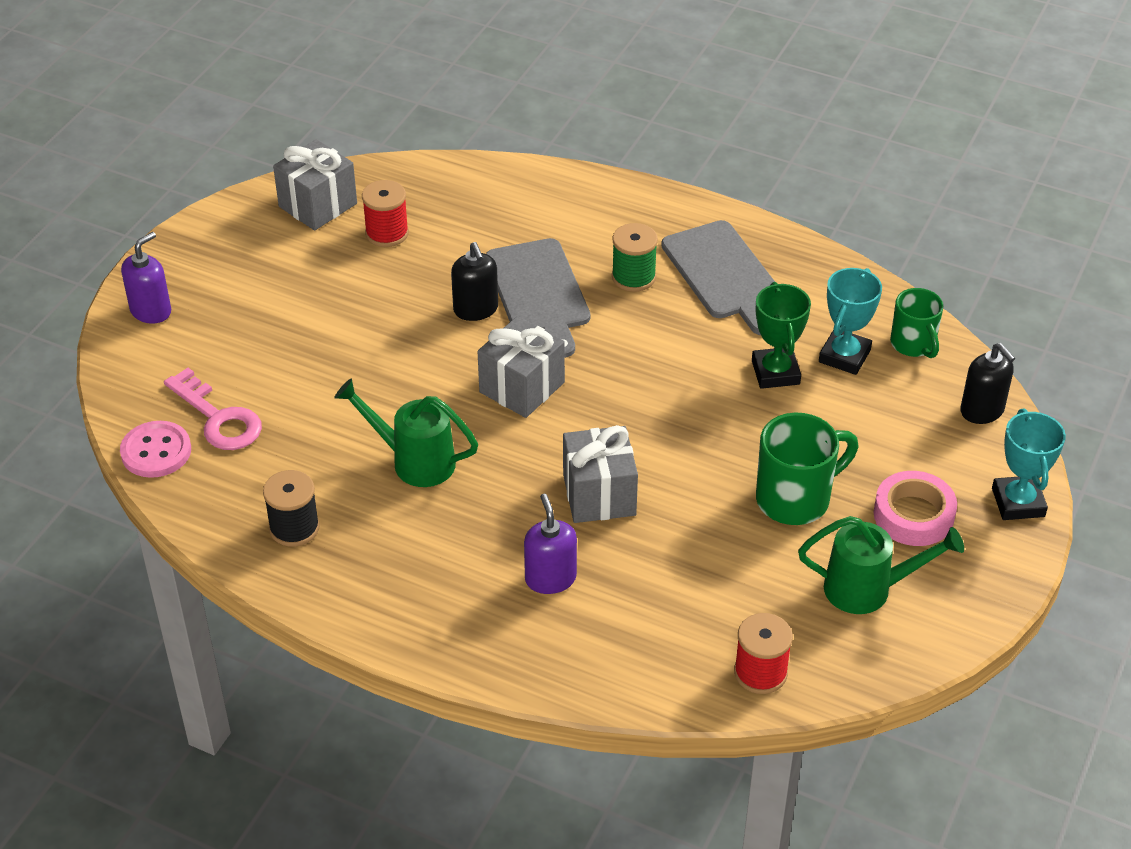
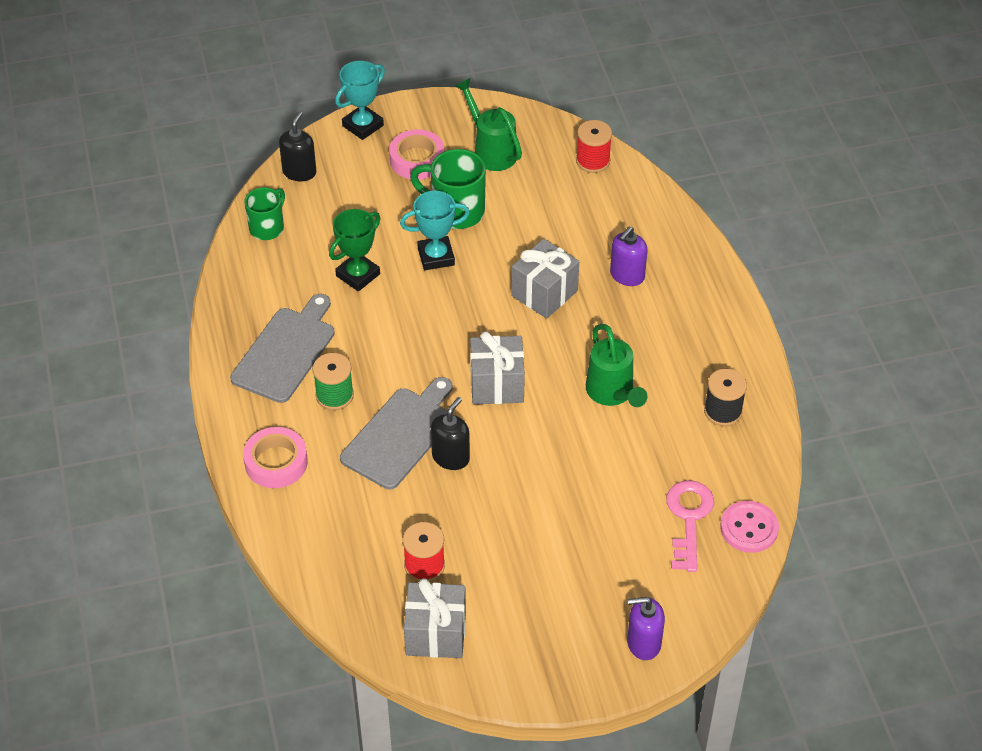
camera: 130 degrees left, 5 degrees up
turquoise trophy [819,268,882,375] -> turquoise trophy moved to [400,191,470,270]
none -> pink tape [243,427,308,488]

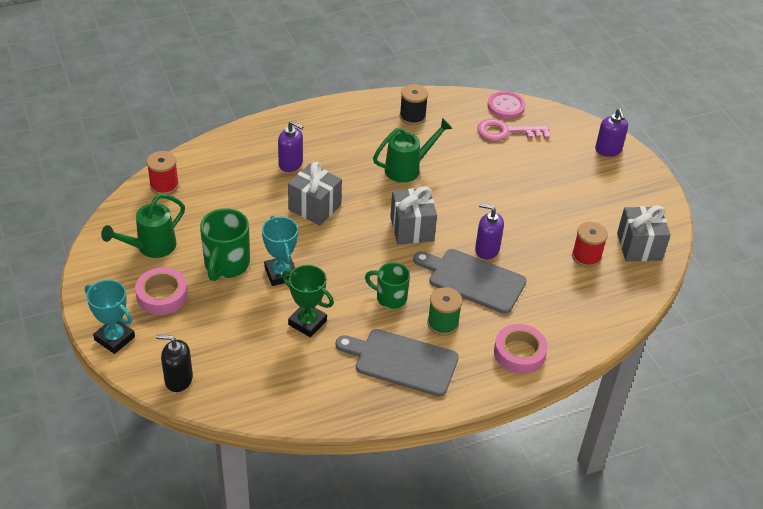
camera: 100 degrees left, 5 degrees down
green mug [244,187,285,240] -> green mug moved to [365,262,410,309]
black soap dispenser [431,397,470,470] -> purple soap dispenser [475,203,504,259]

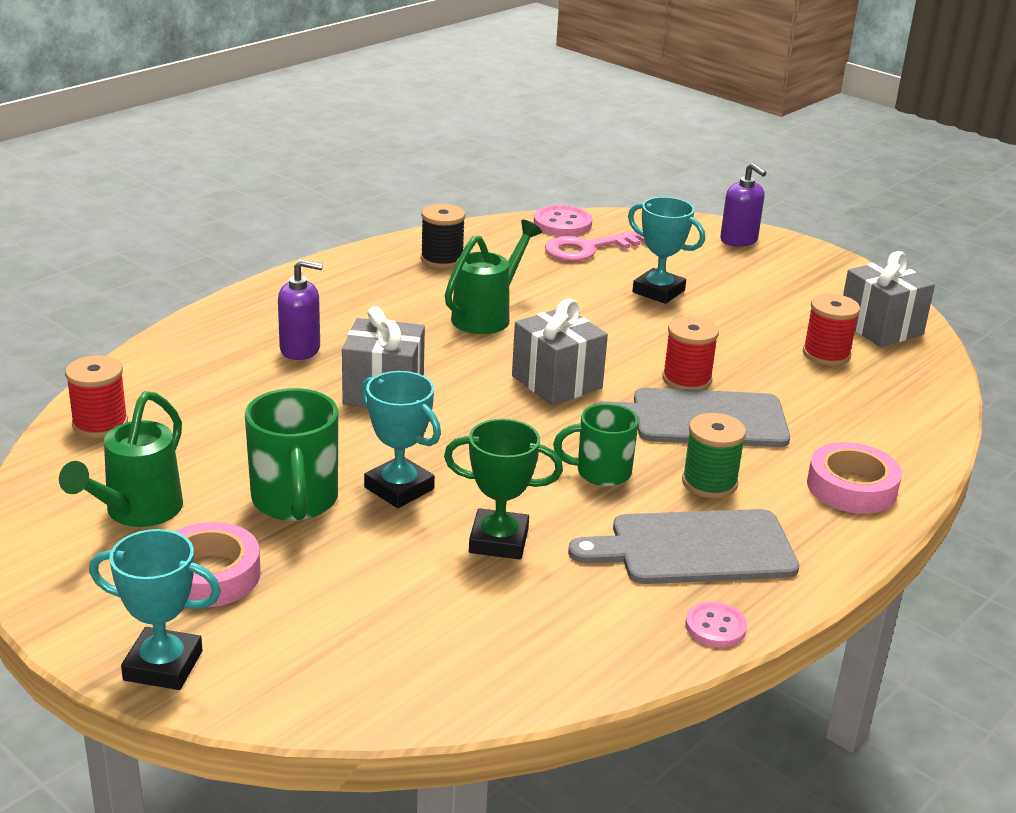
camera: 25 degrees left, 15 degrees down
black soap dispenser [156,334,193,392] -> none
purple soap dispenser [475,203,504,259] -> red spool [662,316,719,390]
none -> turquoise trophy [628,197,705,304]
none -> pink button [685,602,747,647]

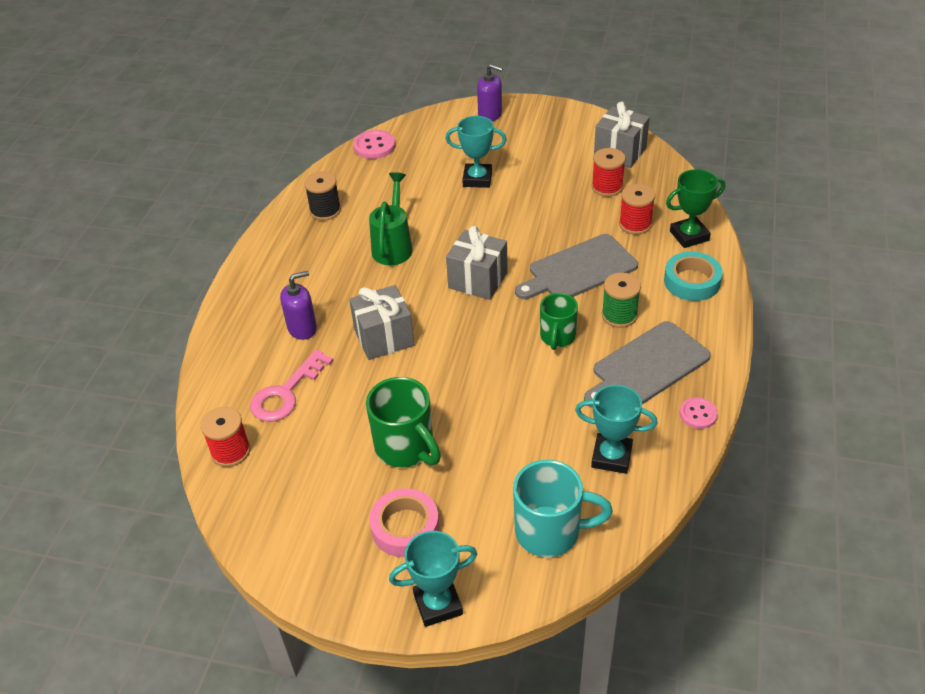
camera: 25 degrees left, 15 degrees up
green watering can [59,391,183,527] -> none
turquoise trophy [361,371,441,508] -> turquoise trophy moved to [575,385,657,474]
green trophy [444,419,563,559] -> green trophy moved to [666,169,725,248]
pink key [545,231,646,262] -> pink key moved to [250,349,334,422]
green mug [553,403,639,486] -> green mug turned 45 degrees counterclockwise [540,293,578,350]
red spool [662,316,719,390] -> red spool moved to [619,184,655,235]
pink tape [807,442,902,514] -> turquoise tape [664,251,723,301]
none -> turquoise mug [513,460,613,557]

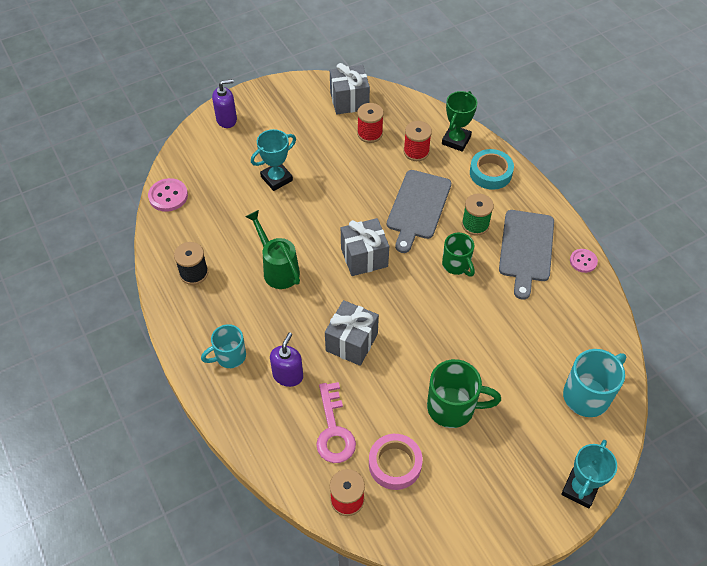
camera: 45 degrees left, 10 degrees up
pink tape [369,488,439,557] -> pink tape moved to [369,434,423,490]
turquoise trophy [575,385,657,474] -> none
none -> turquoise mug [201,324,246,368]

